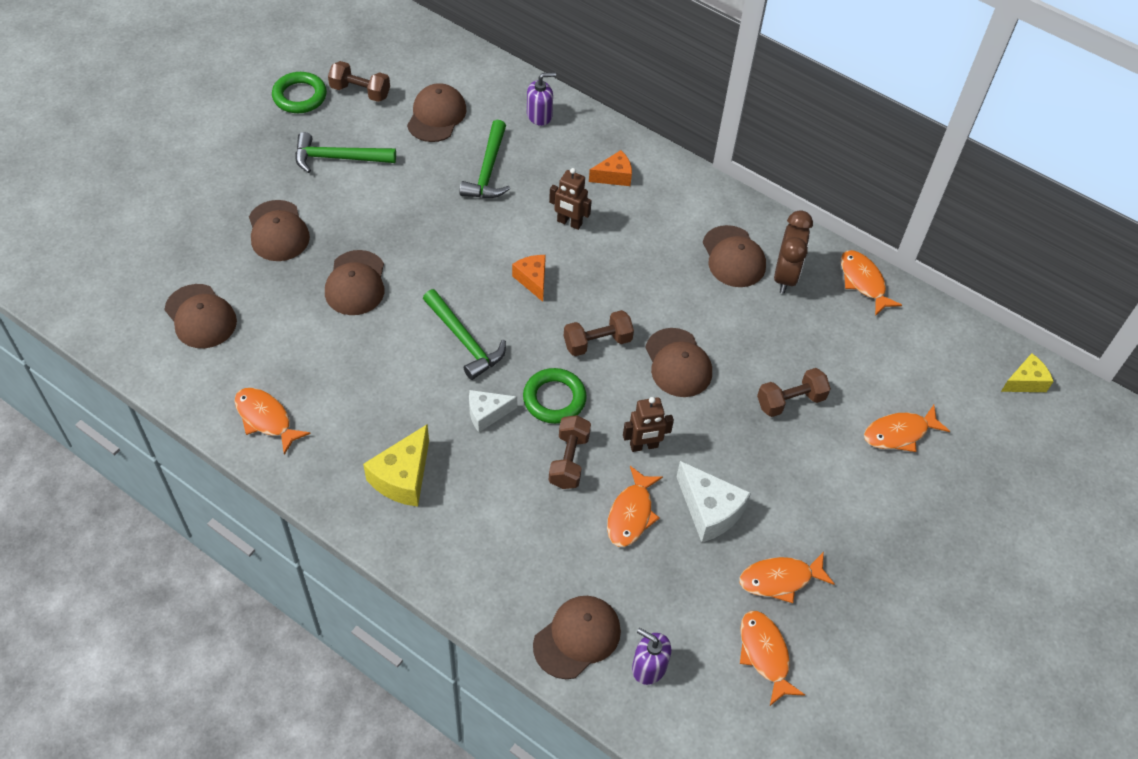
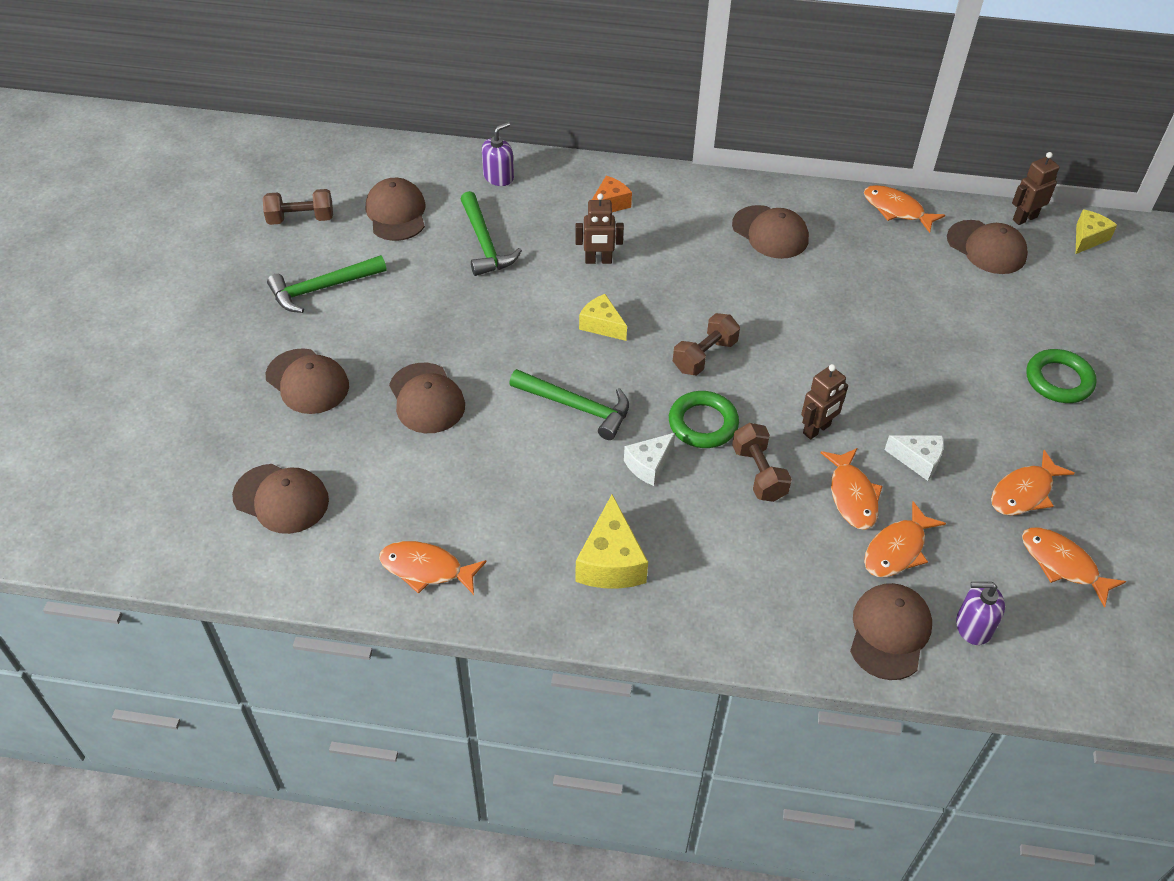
camera: 25 degrees left, 5 degrees down
green ring [272,72,327,113] -> green ring moved to [1026,349,1097,403]
orange cheese [512,255,546,302] -> yellow cheese [579,294,627,341]
brown cap [645,328,712,397] -> brown cap moved to [947,220,1028,274]
white cheese [677,461,751,542] -> white cheese [885,435,944,481], size x0.65
brown dumbbell [757,368,831,417] -> none
brown clock [774,210,813,294] -> none
orange fish [864,405,950,452] -> orange fish moved to [864,501,946,577]
none -> brown robot [1012,152,1060,225]

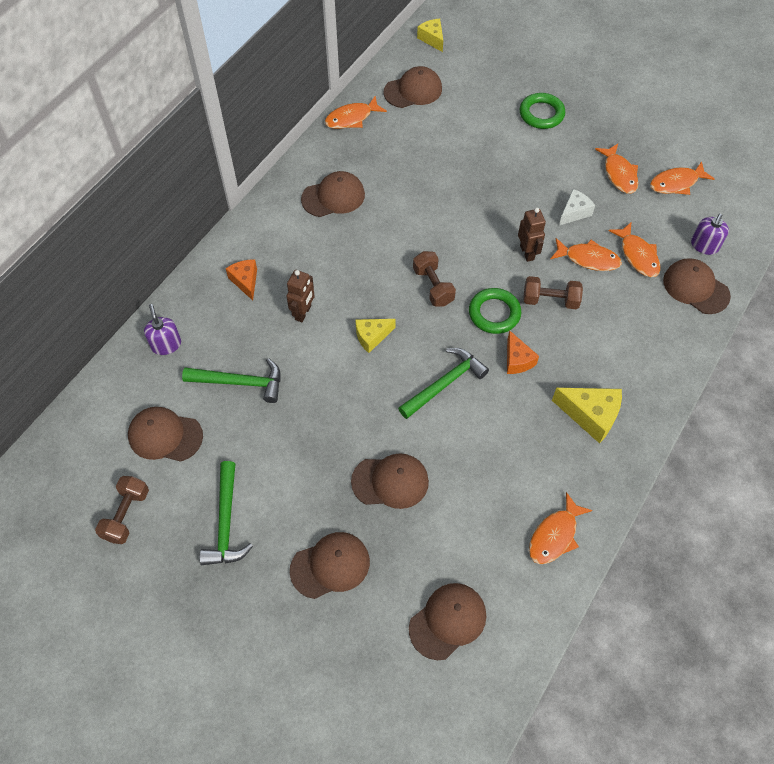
camera: 65 degrees left, 10 degrees up
white cheese [624,433,675,486] -> orange cheese [507,330,539,374]
brown robot [1012,152,1060,225] -> none

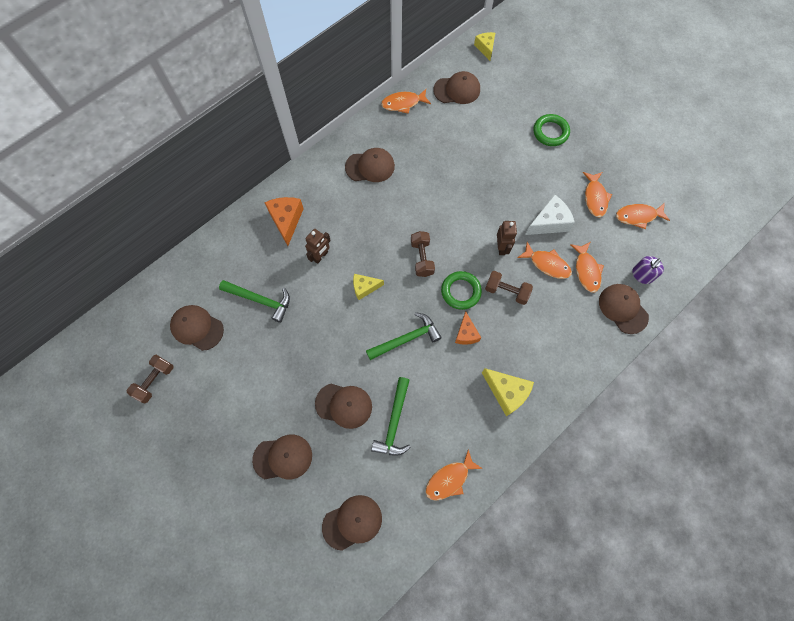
camera: 15 degrees right, 10 degrees up
purple soap dispenser [144,304,181,355] -> none
green hammer [199,461,253,565] -> green hammer moved to [371,377,411,456]
orange cheese [226,259,257,300] -> orange cheese [264,197,304,246], size x1.54
white cheese [559,189,595,225] -> white cheese [525,194,575,235], size x1.54

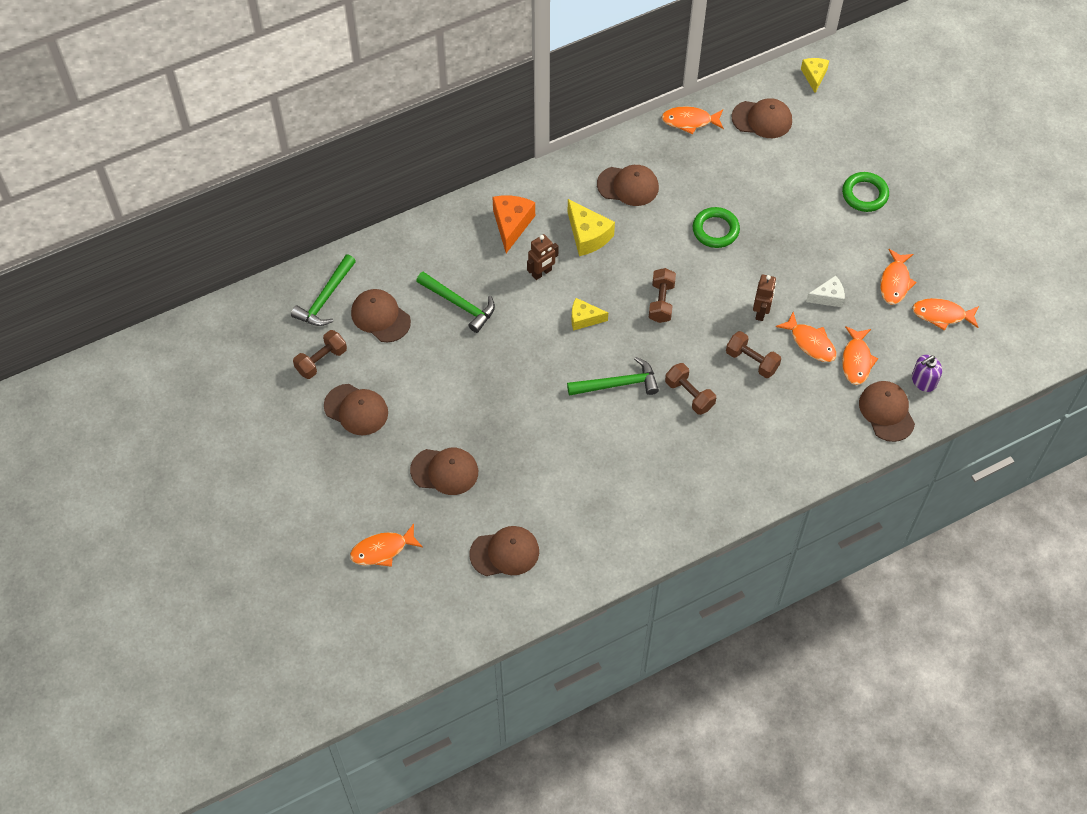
camera: 15 degrees right, 10 degrees down
brown cap [315,384,372,429] -> brown cap moved to [324,384,388,435]
green hammer [371,377,411,456] -> green hammer moved to [291,255,356,326]
orange fish [425,450,483,501] -> orange fish moved to [350,524,423,567]
green ring [441,271,482,310] -> green ring moved to [693,207,740,248]
orange cheese [455,311,481,345] -> brown dumbbell [665,363,716,415]
yellow cheese [482,368,534,416] -> yellow cheese moved to [568,199,615,256]
white cheese [525,194,575,235] -> white cheese [806,275,845,307], size x0.65

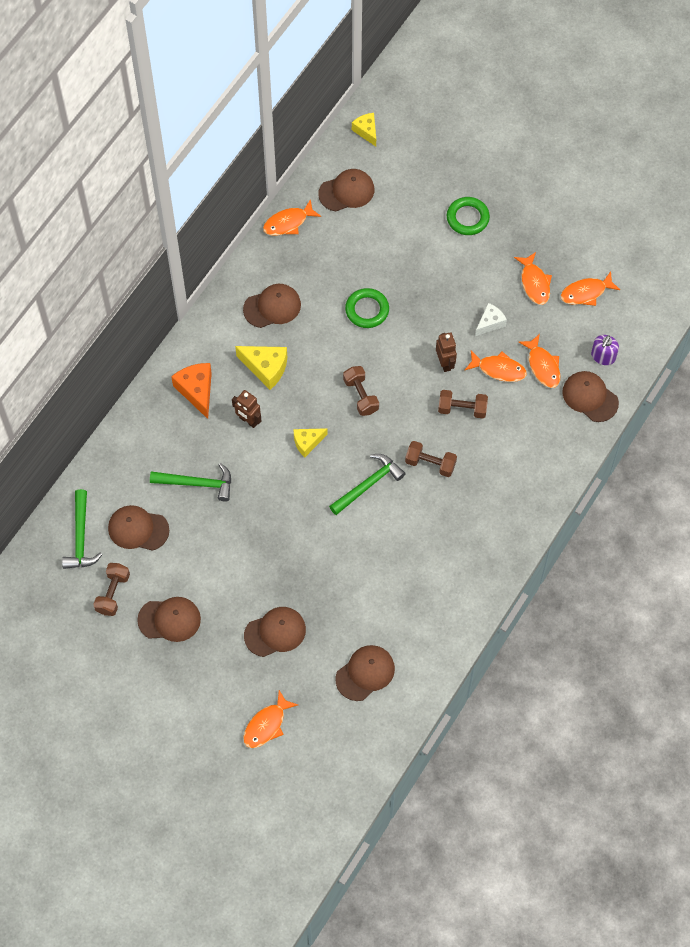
camera: 30 degrees left, 5 degrees up
brown robot [527,234,558,280] -> brown robot turned 105 degrees clockwise [232,390,261,428]

